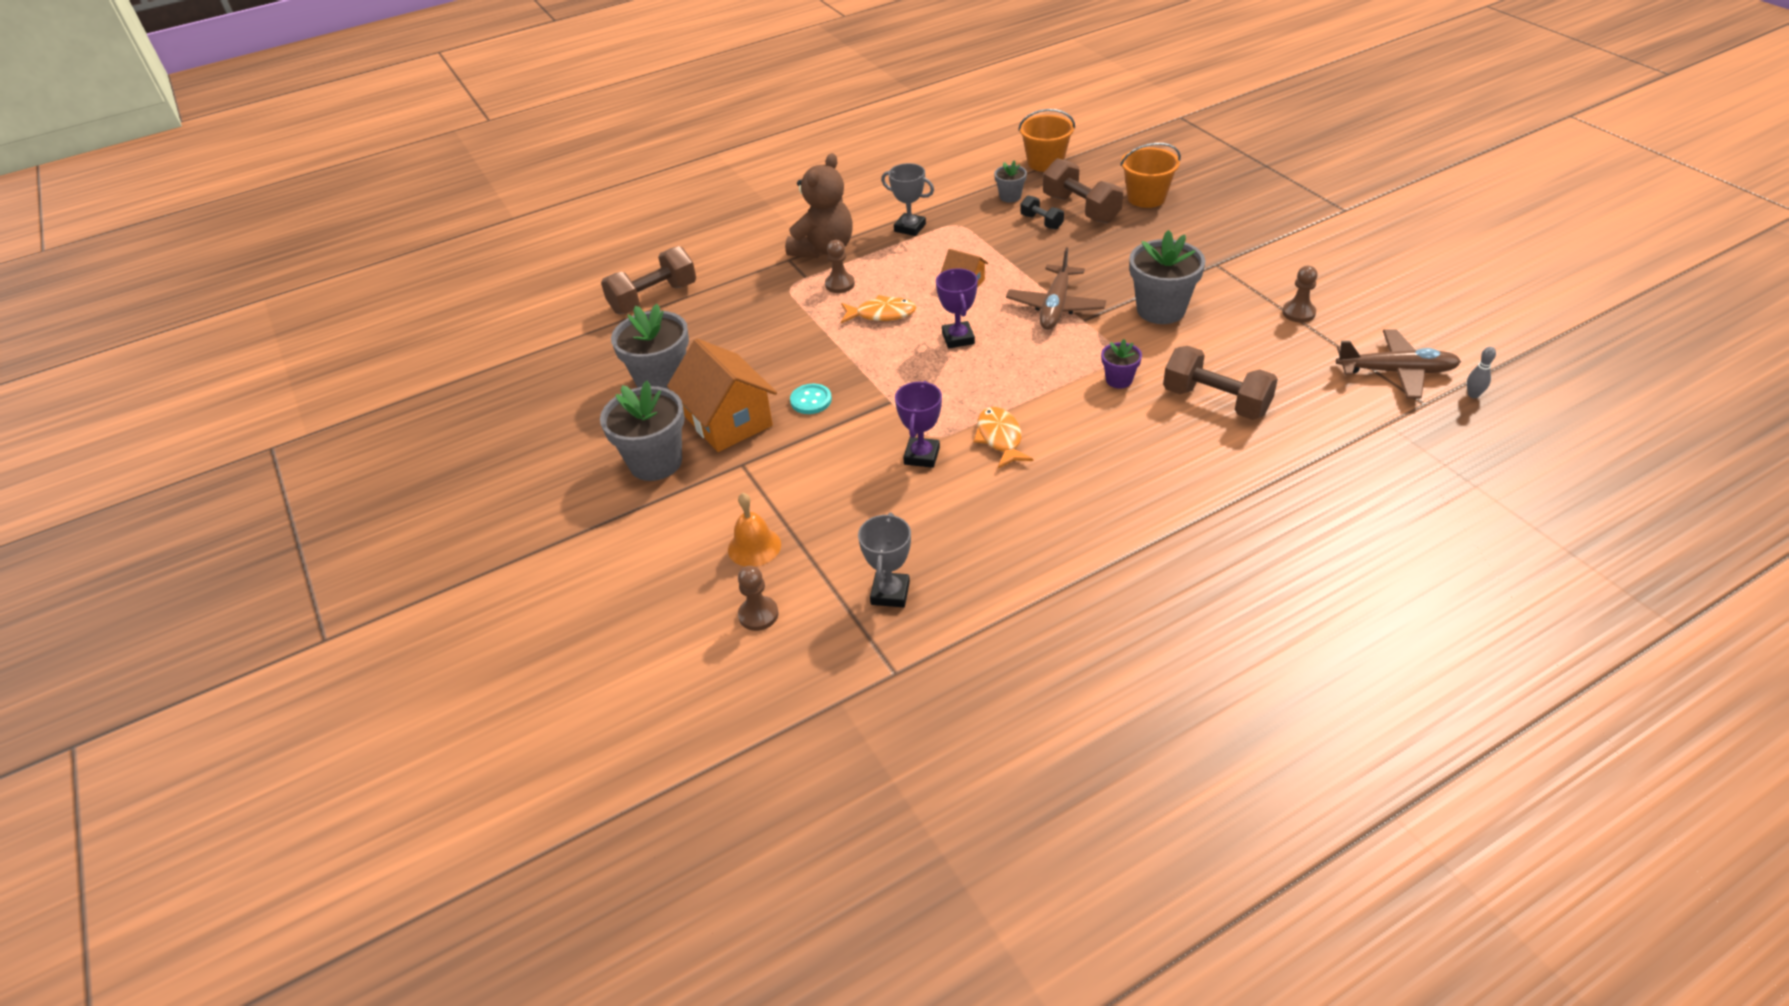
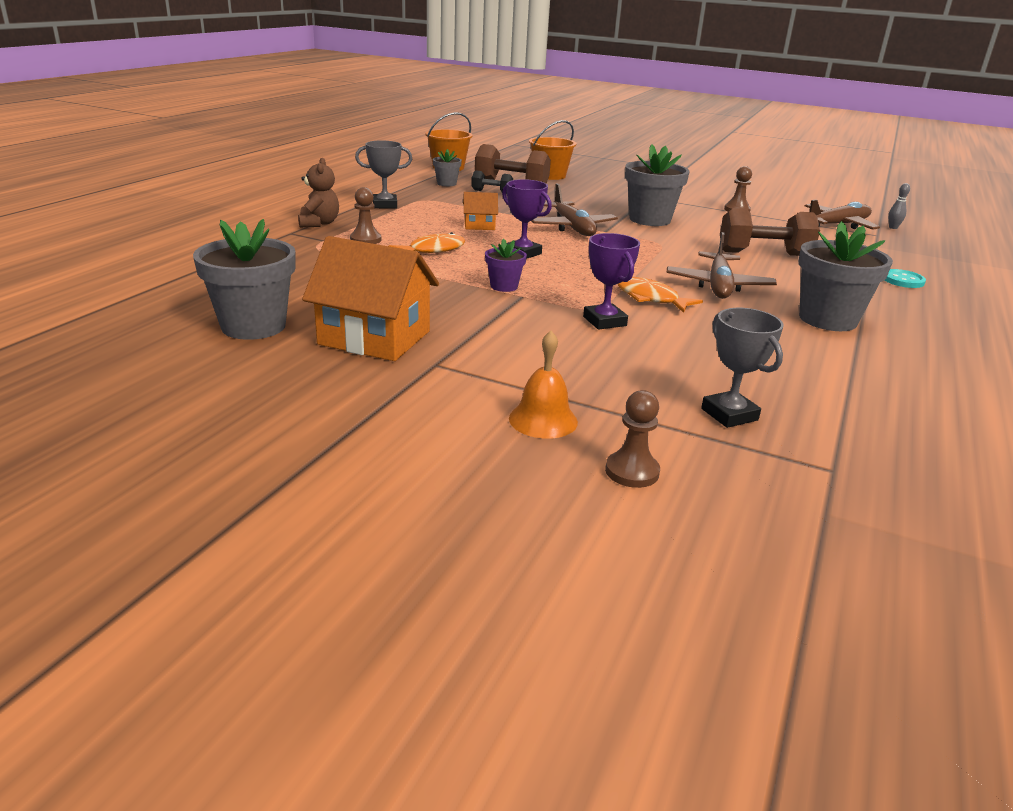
camera: 40 degrees left, 15 degrees down
grey flower pot [600,381,685,481] -> grey flower pot moved to [799,221,893,331]
brown dumbbell [601,246,696,314] -> none
brown teddy bear [785,153,853,258] -> brown teddy bear [298,158,339,228], size x0.62
turquoise button [790,384,832,414] -> turquoise button moved to [884,269,926,288]
purple flower pot [1101,339,1142,389] -> purple flower pot moved to [485,239,527,292]
none -> brown plane [667,232,777,299]

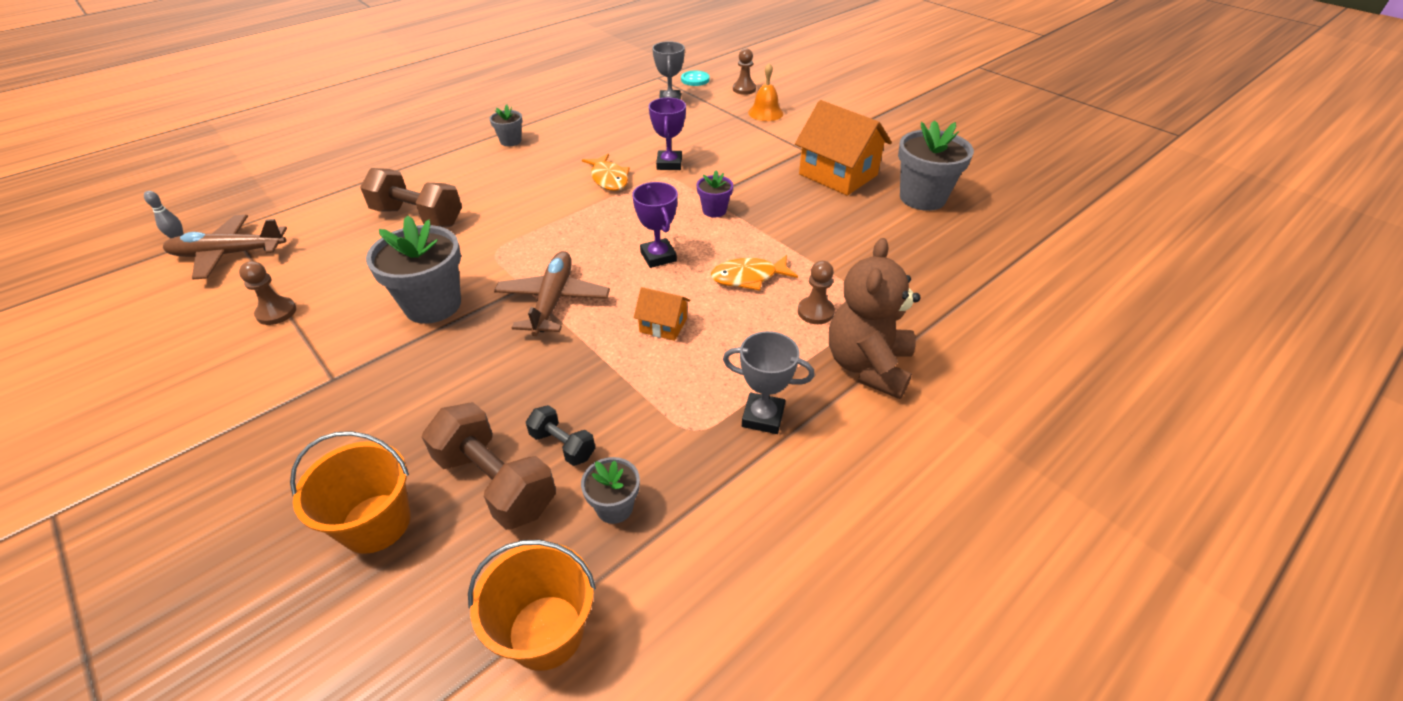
camera: 155 degrees left, 15 degrees up
brown teddy bear [298,158,339,228] -> brown teddy bear [829,238,921,399], size x1.61
brown plane [667,232,777,299] -> none
grey flower pot [799,221,893,331] -> grey flower pot [489,104,523,146], size x0.51
turquoise button [884,269,926,288] -> turquoise button moved to [681,71,709,86]

